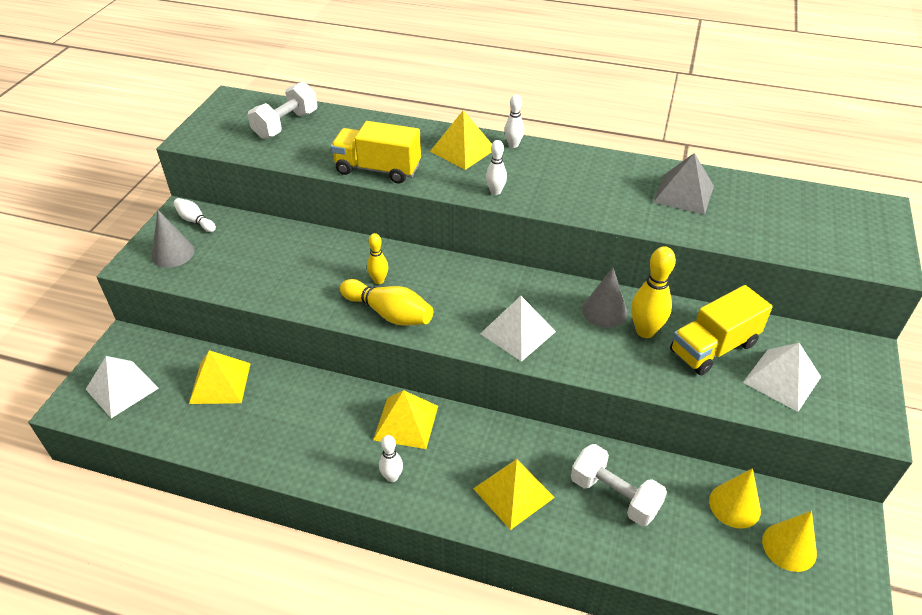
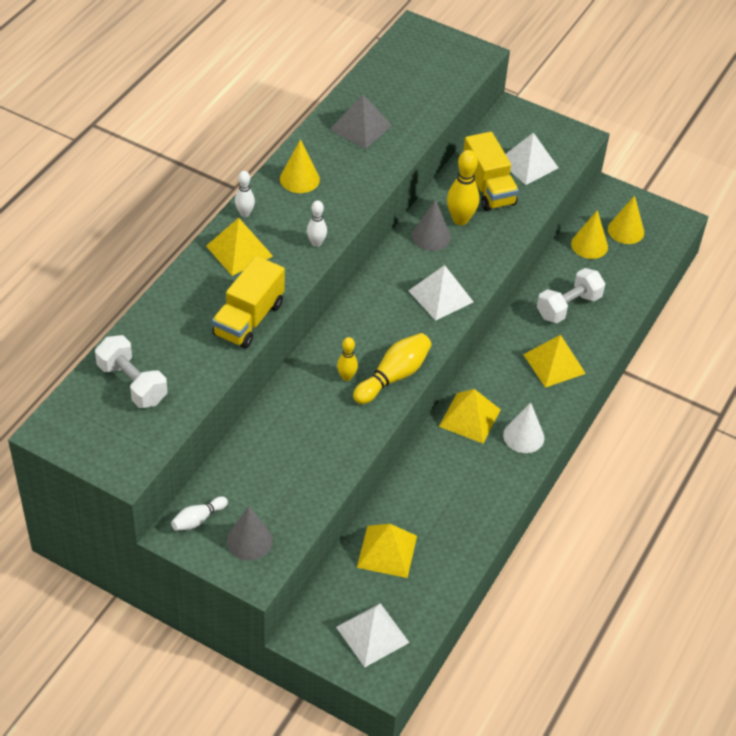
camera: 80 degrees left, 5 degrees up
white bowling pin [379,435,403,482] -> white cone [503,402,544,453]
none -> yellow cone [280,139,320,193]

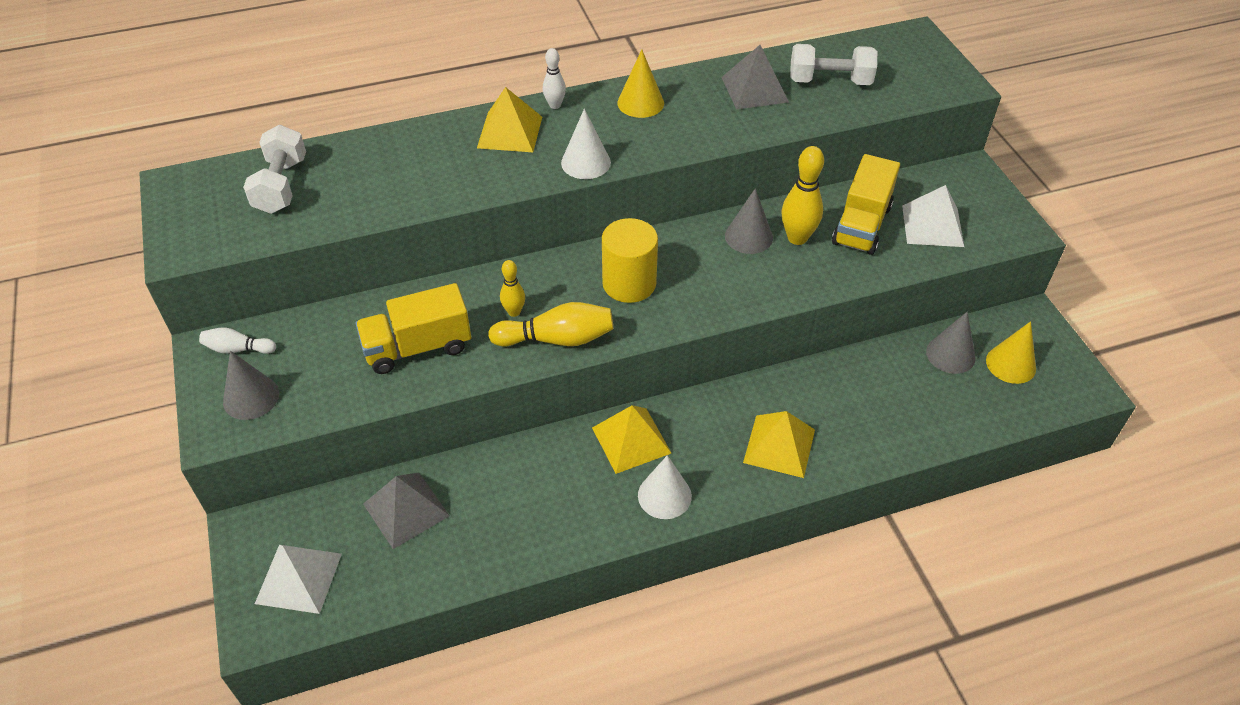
camera: 45 degrees right, 0 degrees up
yellow truck [212,256,285,349] -> yellow truck moved to [355,283,471,374]
white bowling pin [307,200,327,247] -> white cone [561,109,611,179]
yellow pyramid [357,524,417,578] -> grey pyramid [363,472,450,549]
white pyramid [408,265,473,321] -> none
white dumbbell [537,268,605,323] -> white dumbbell moved to [790,44,877,85]
yellow cone [571,210,608,259] -> grey cone [926,312,976,374]
none -> yellow cylinder [602,218,658,303]

